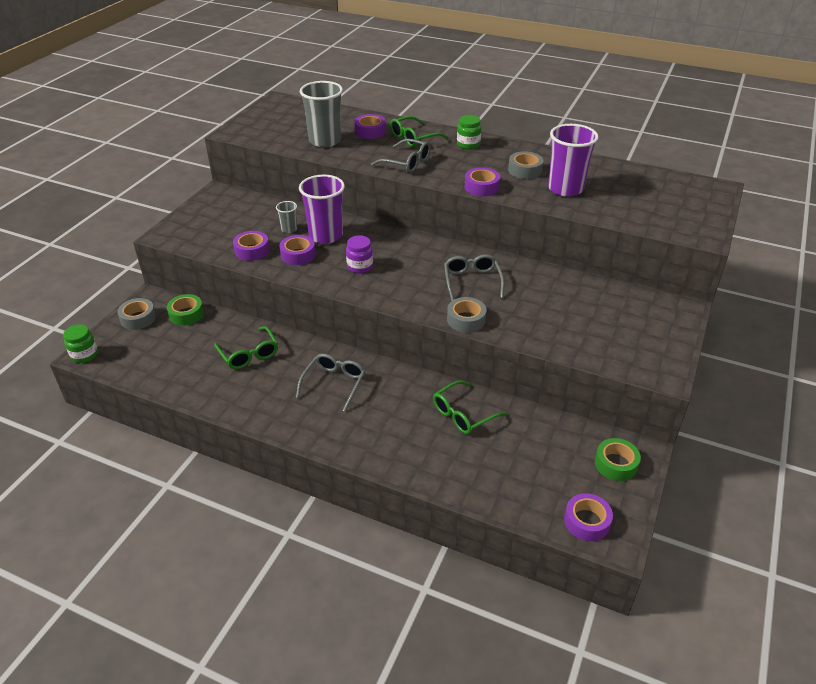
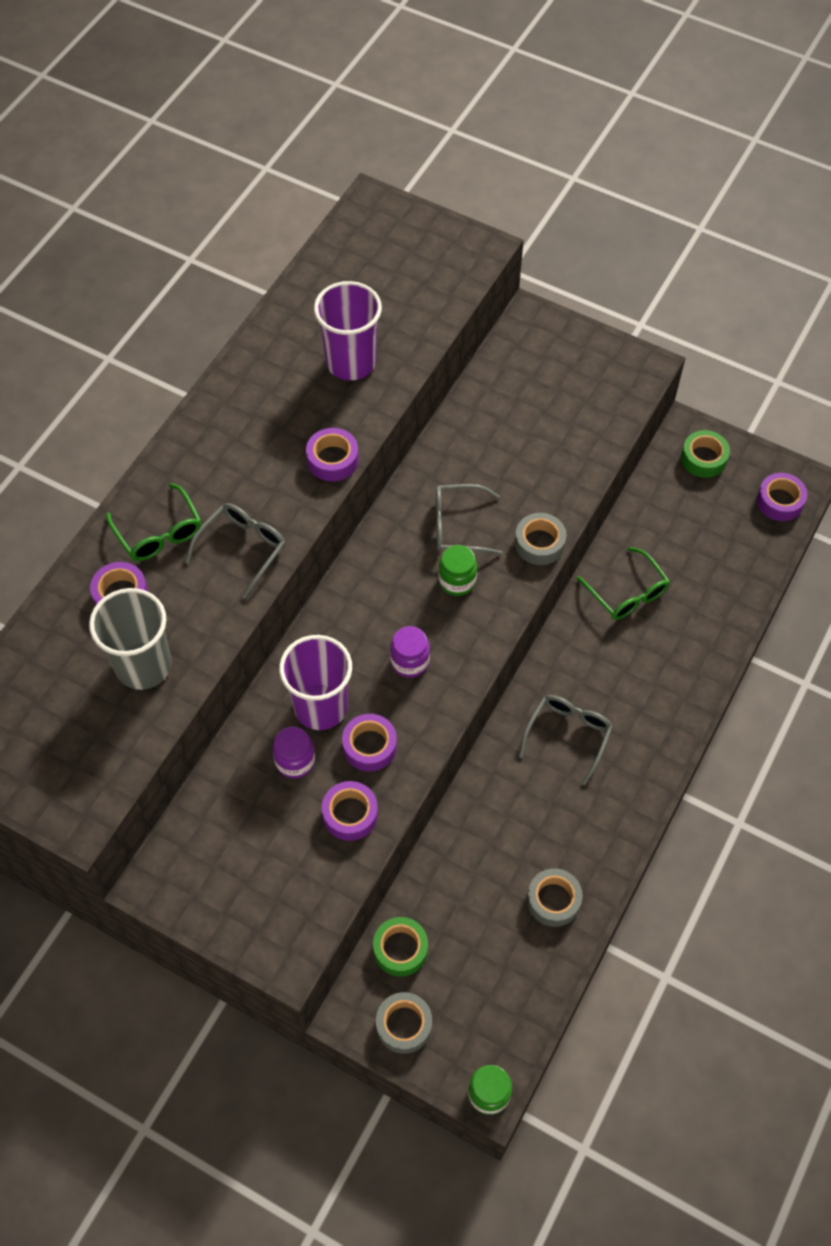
camera: 85 degrees left, 20 degrees up
green glasses [214,326,278,369] -> none
grey cup [276,201,297,233] -> purple jar [273,727,315,778]
grey glasses [296,354,365,411] -> grey glasses turned 90 degrees clockwise [519,695,613,785]
green jar [457,115,481,149] -> green jar moved to [438,545,477,596]
grey tape [508,151,543,179] -> grey tape moved to [527,868,583,927]

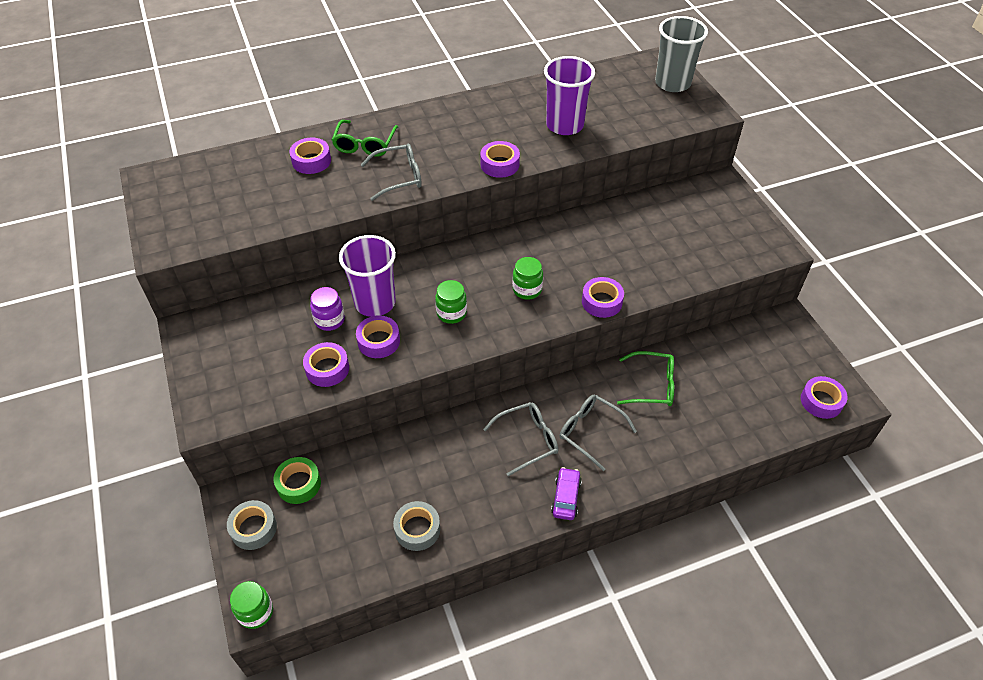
camera: 40 degrees right, 10 degrees down
grey cup [89,588,172,690] -> grey cup moved to [655,16,708,92]
purple jar [390,626,430,678] -> green jar [435,280,467,324]
grey glasses [436,484,503,555] -> grey glasses moved to [559,395,637,471]
grey tape [515,513,566,565] -> purple tape [582,277,624,318]
green glasses [576,547,670,620] -> green glasses turned 90 degrees counterclockwise [617,351,674,406]
green tape [681,430,730,478] -> none
none -> purple car [551,467,582,520]

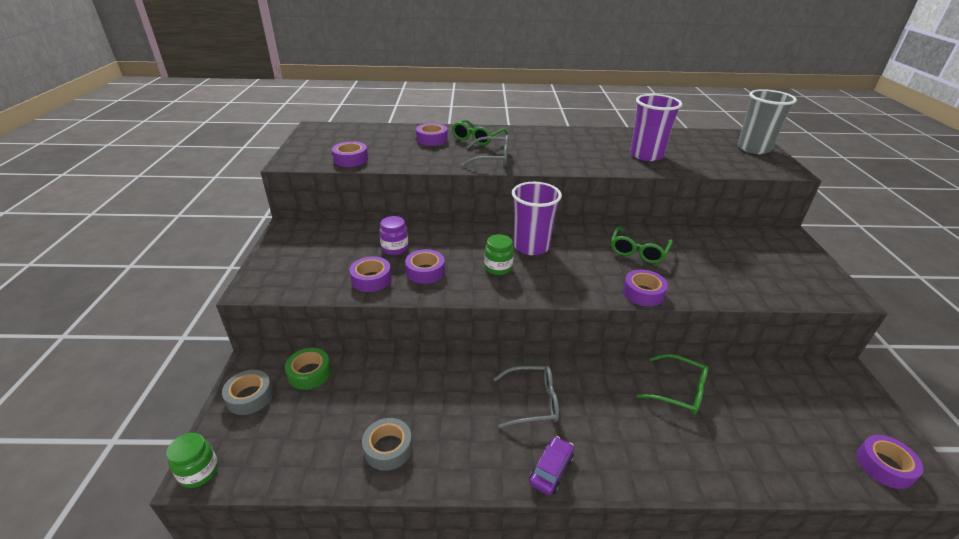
camera: 20 degrees right, 15 degrees down
purple cup [339,235,396,317] -> purple cup moved to [512,182,562,255]
purple tape [480,141,520,178] -> purple tape moved to [332,141,368,167]
green jar [512,257,543,300] -> none
grey glasses [559,395,637,471] -> none
none -> green glasses [611,227,673,264]

